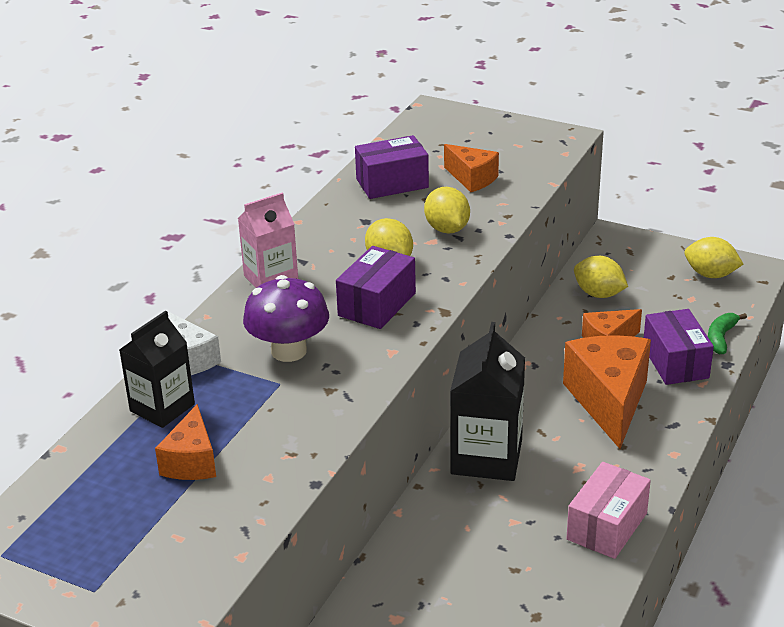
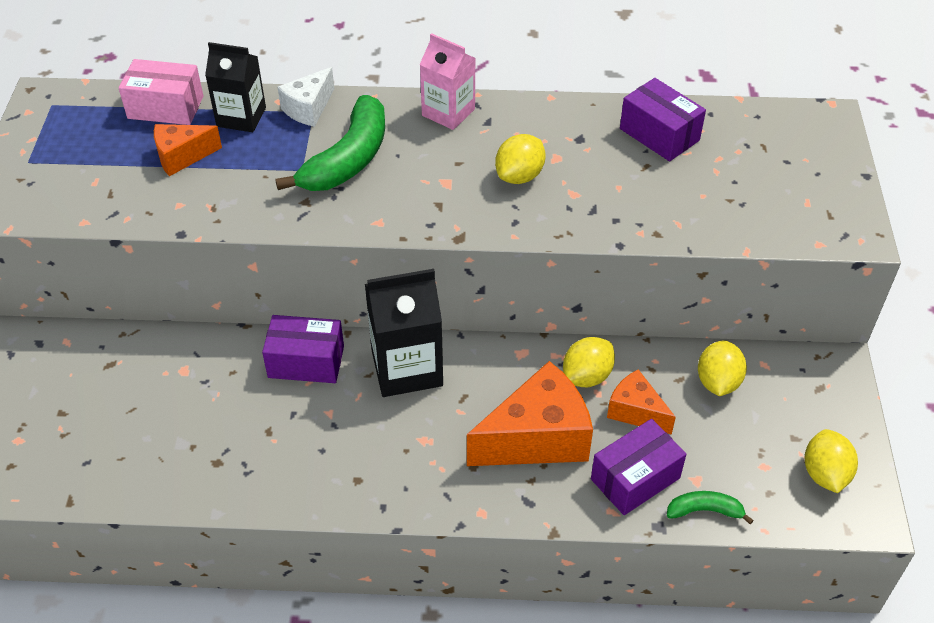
camera: 65 degrees right, 15 degrees up
purple mushroom [243,275,329,362] -> green banana [275,95,385,191]
purple box [336,246,416,329] -> purple box moved to [262,315,344,383]
yellow lemon [424,187,470,233] -> yellow lemon moved to [563,337,615,387]
orange cheese [444,144,499,192] -> none
pink box [566,462,651,559] -> pink box moved to [119,59,203,125]

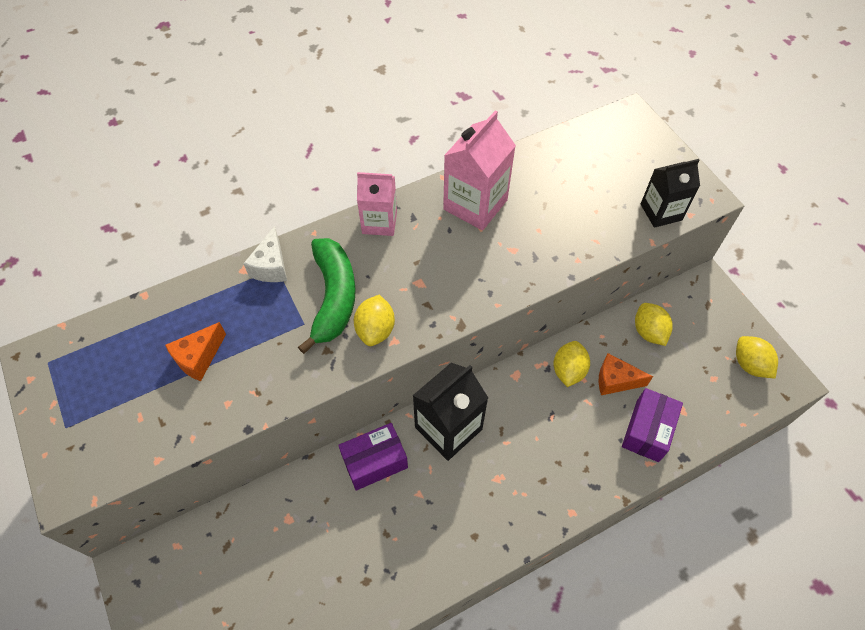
camera: 30 degrees left, 10 degrees up
pink box [119,59,203,125] -> none
black carton [205,42,266,132] -> black carton moved to [641,159,700,228]
orange cheese [467,361,593,466] -> none
yellow lemon [495,134,546,184] -> yellow lemon moved to [354,295,395,346]
purple box [620,78,706,161] -> none
green banana [667,491,754,524] -> none
none -> pink carton [443,111,516,230]

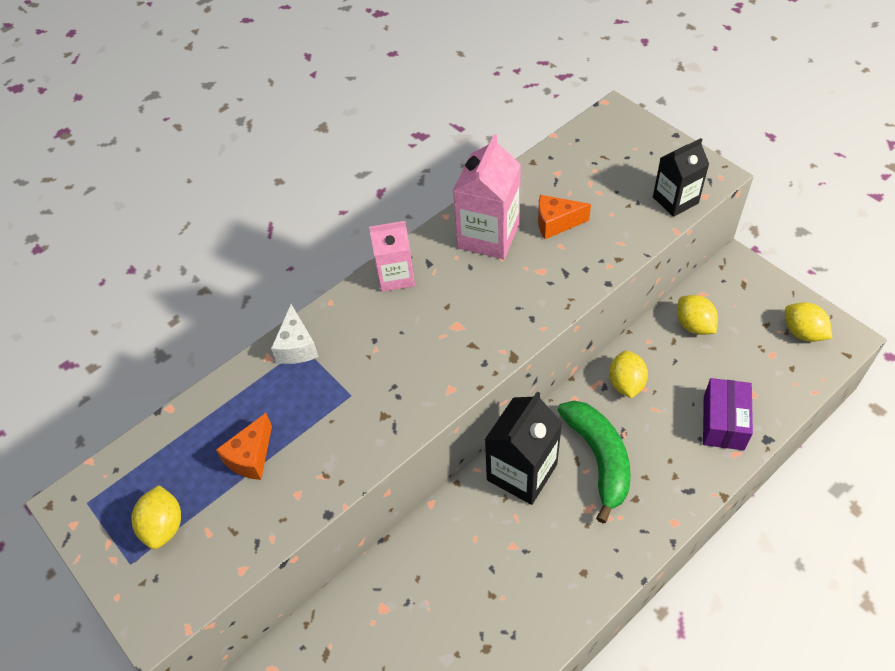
camera: 10 degrees left, 5 degrees down
green banana [298,238,356,354] -> green banana moved to [558,401,631,523]
purple box [338,423,408,491] -> none
yellow lemon [354,295,395,346] -> yellow lemon moved to [131,485,181,549]
orange cheese [599,353,653,395] -> orange cheese moved to [538,195,591,239]

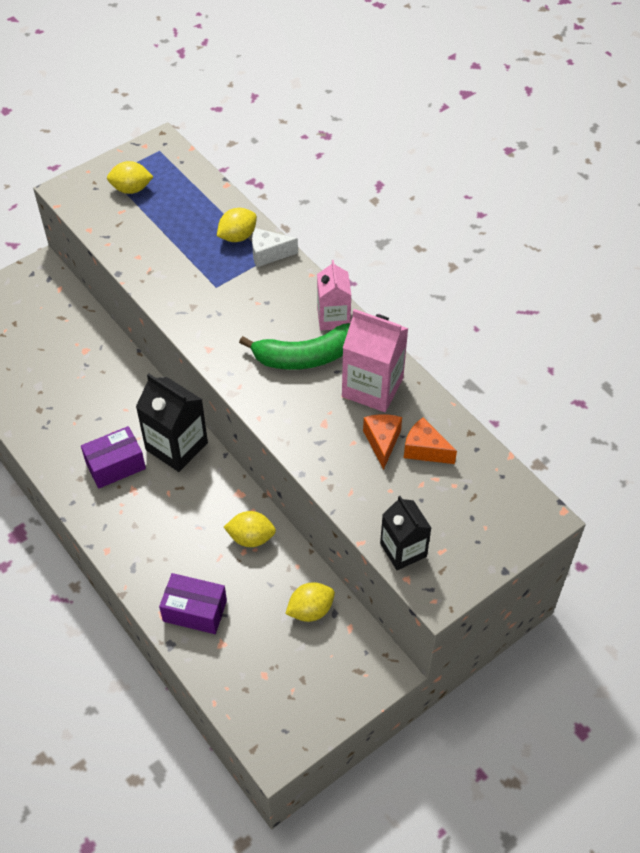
camera: 90 degrees right, 0 degrees up
orange cheese [216,413,272,480] -> orange cheese moved to [404,418,457,464]
green banana [558,401,631,523] -> green banana moved to [239,323,350,370]
yellow lemon [785,302,832,342] -> yellow lemon moved to [217,208,257,242]
none -> purple box [81,426,146,489]

